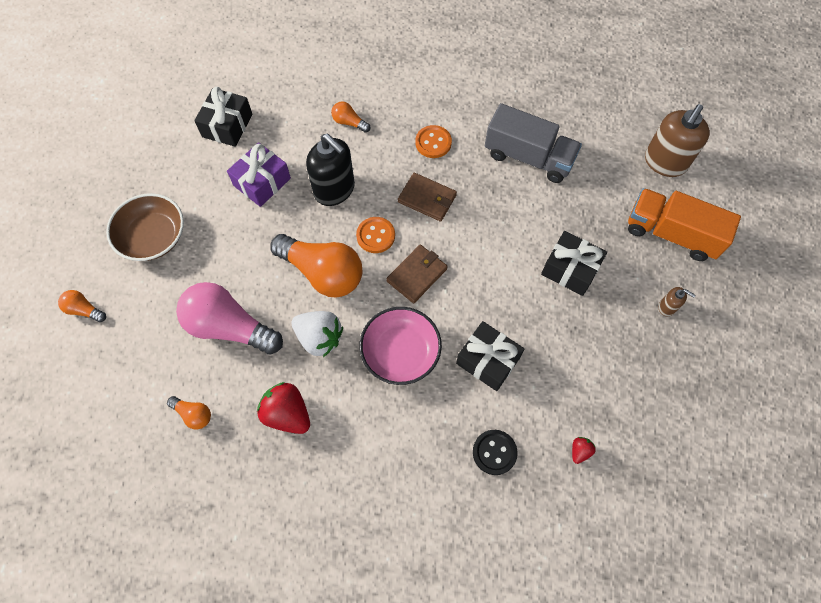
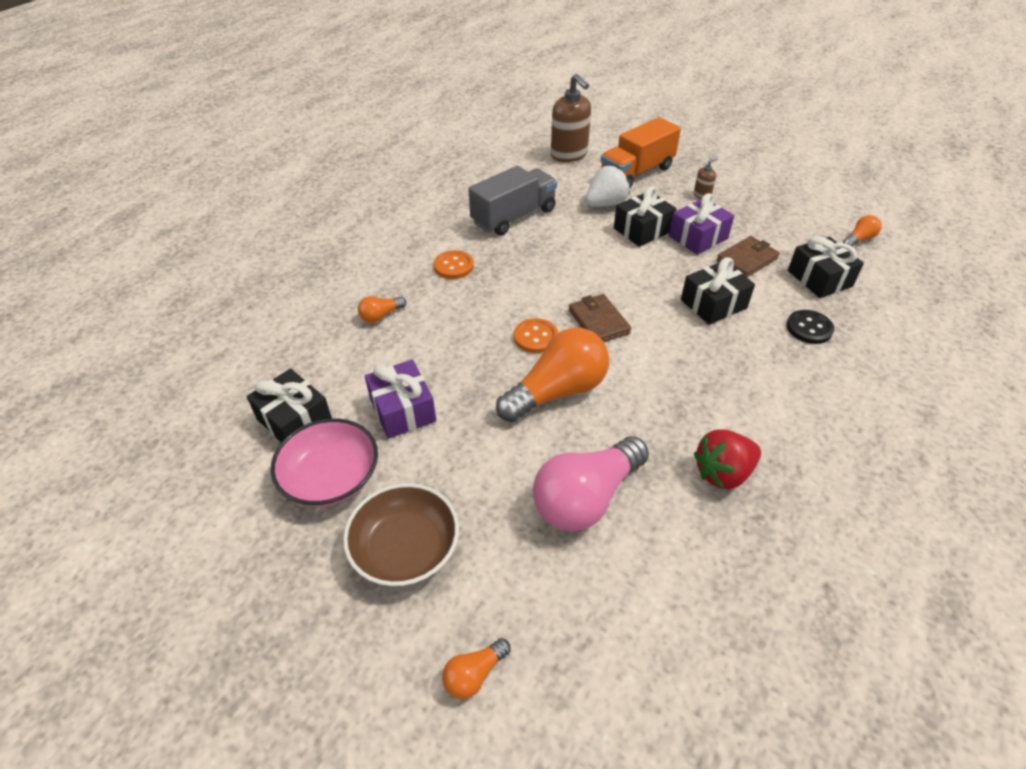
camera: 65 degrees left, 20 degrees down
orange light bulb [167,396,211,430] -> orange light bulb moved to [843,215,882,246]
white strawberry [291,311,343,357] -> white strawberry moved to [586,166,630,207]
black soap dispenser [306,134,355,206] -> none
pink bowl [359,307,442,385] -> pink bowl moved to [271,418,378,506]
brown wallet [398,173,457,222] -> brown wallet moved to [717,236,780,277]
red strawberry [572,437,596,464] -> black gift [788,236,864,298]
none -> purple gift [669,193,734,255]

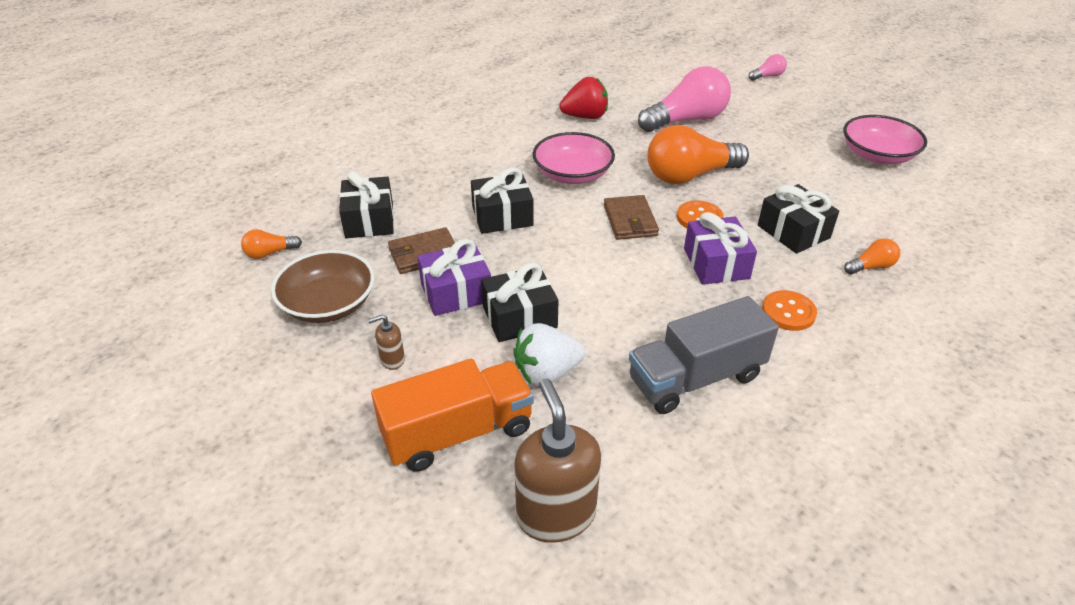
camera: 165 degrees left, 5 degrees down
black gift [247,369,332,442] -> black gift moved to [758,184,839,254]
brown bowl [343,483,459,586] -> brown bowl moved to [271,250,375,323]
purple gift [365,360,436,439] -> purple gift moved to [684,212,757,285]
orange light bulb [442,638,510,699] -> pink light bulb [749,54,787,81]
black button [786,310,834,344] -> none
none -> pink bowl [533,132,615,184]

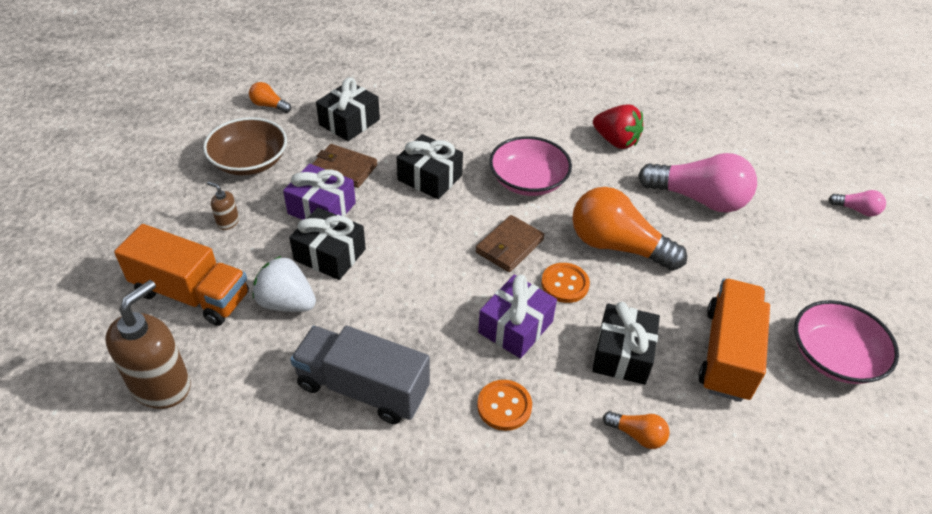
camera: 45 degrees right, 5 degrees up
none -> orange truck [698,279,770,402]

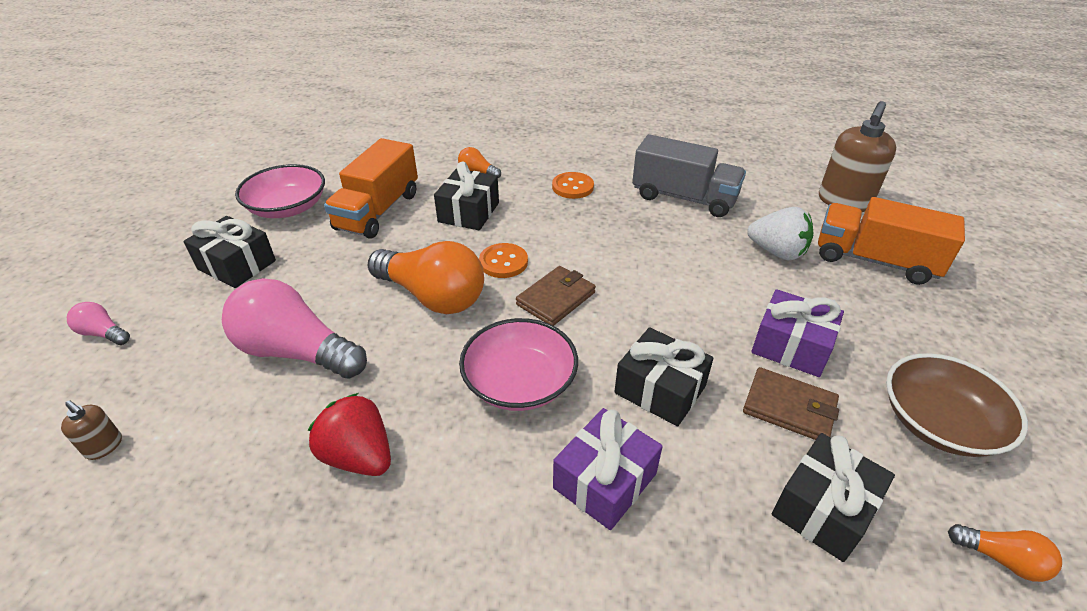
camera: 175 degrees left, 5 degrees down
brown soap dispenser [207,181,239,230] -> brown soap dispenser moved to [61,401,122,460]
black gift [289,207,366,280] -> black gift moved to [184,216,276,288]
purple gift [478,275,557,359] -> purple gift moved to [553,408,663,530]

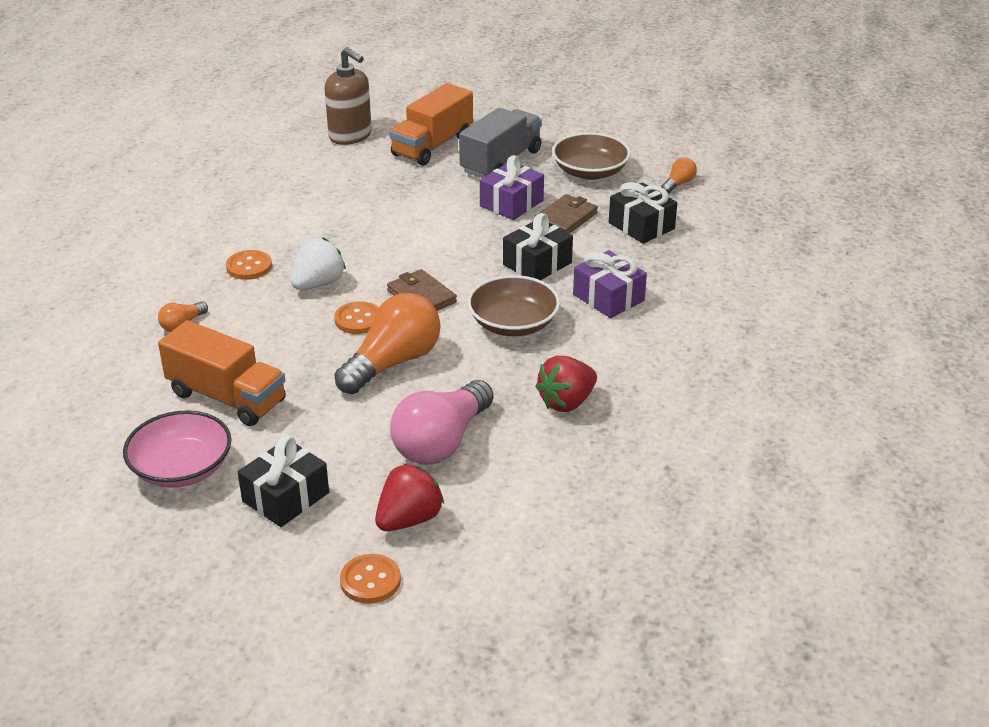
camera: 80 degrees left, 5 degrees down
brown soap dispenser [61,401,122,460] -> none
pink light bulb [67,302,130,345] -> orange button [340,554,401,604]
black gift [434,162,499,230] -> none
pink bowl [459,318,578,411] -> brown bowl [467,275,560,336]
grey truck [632,134,746,217] -> grey truck moved to [459,108,542,178]
white strawberry [747,207,813,261] -> white strawberry moved to [290,237,346,290]
none -> red strawberry [375,464,444,531]

